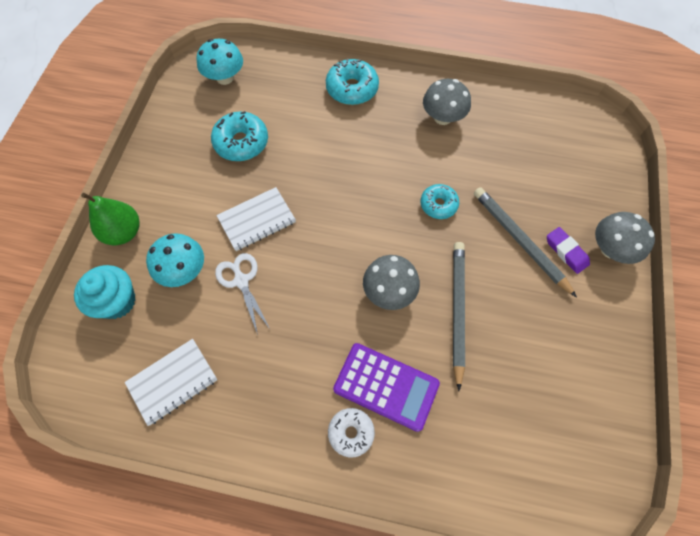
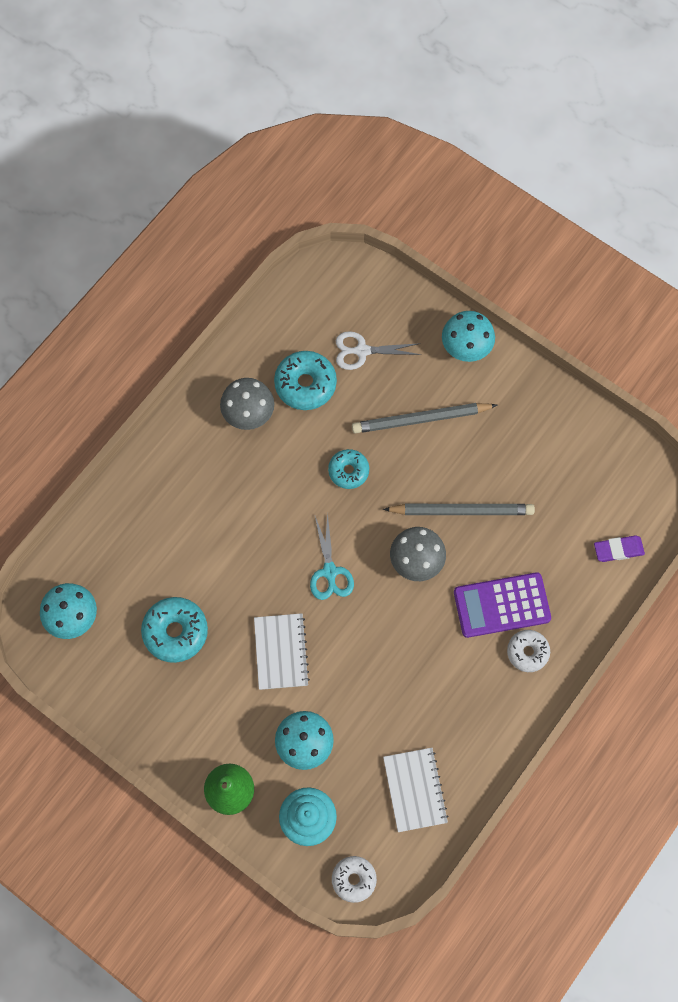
camera: 65 degrees left, 5 degrees up
white scissors [215,253,270,335] -> white scissors moved to [336,331,421,370]
turquoise donut [326,59,379,105] -> turquoise donut moved to [274,351,337,410]
purple calculator [333,343,440,432] -> purple calculator turned 150 degrees counterclockwise [454,572,551,638]
grey pencil [453,242,465,391] -> grey pencil turned 150 degrees clockwise [383,504,535,515]
purple eraser [547,227,590,274] -> purple eraser moved to [594,536,645,562]
grey mushroom [595,212,655,264] -> turquoise mushroom [442,311,495,362]
none -> turquoise scissors [310,513,354,600]
none -> white donut [332,856,377,903]

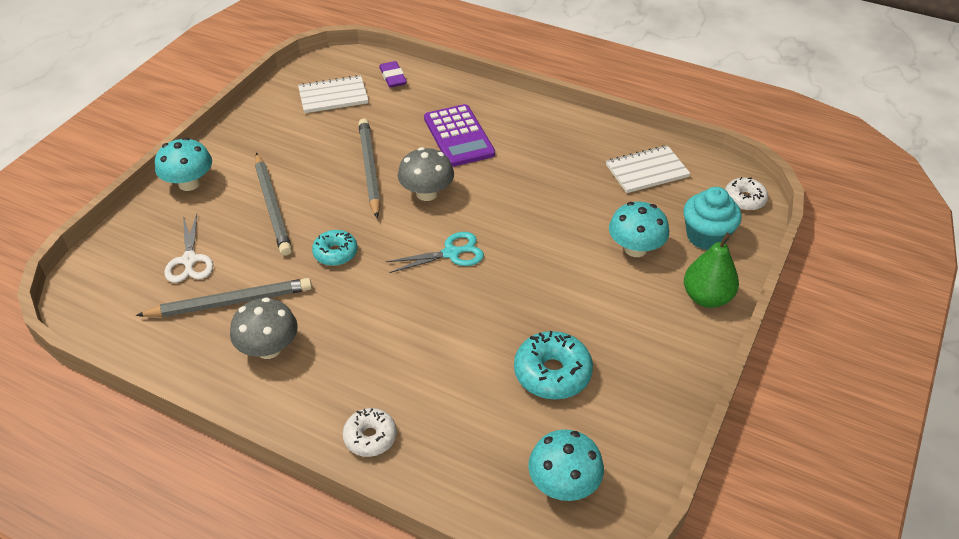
camera: 100 degrees left, 25 degrees down
white notebook [254,613,310,690] -> white notebook moved to [298,75,368,113]
turquoise donut [274,351,337,410] -> grey pencil [136,278,312,317]
white donut [507,630,550,672] -> white donut moved to [343,408,397,457]

